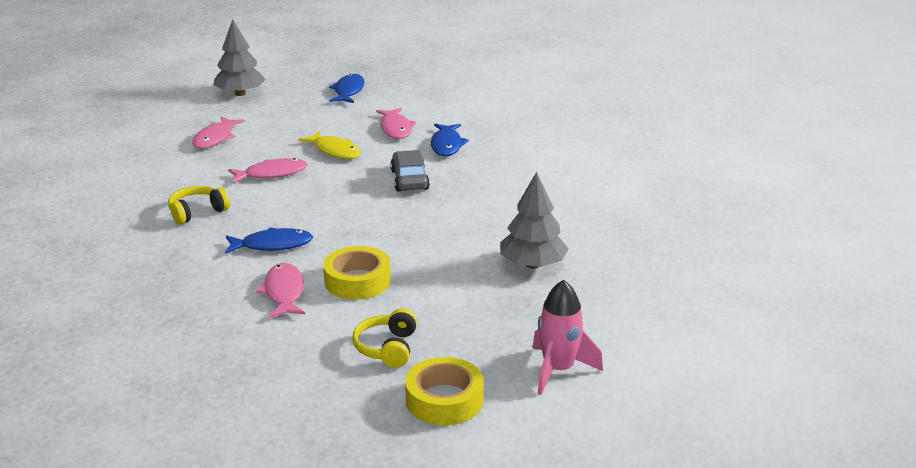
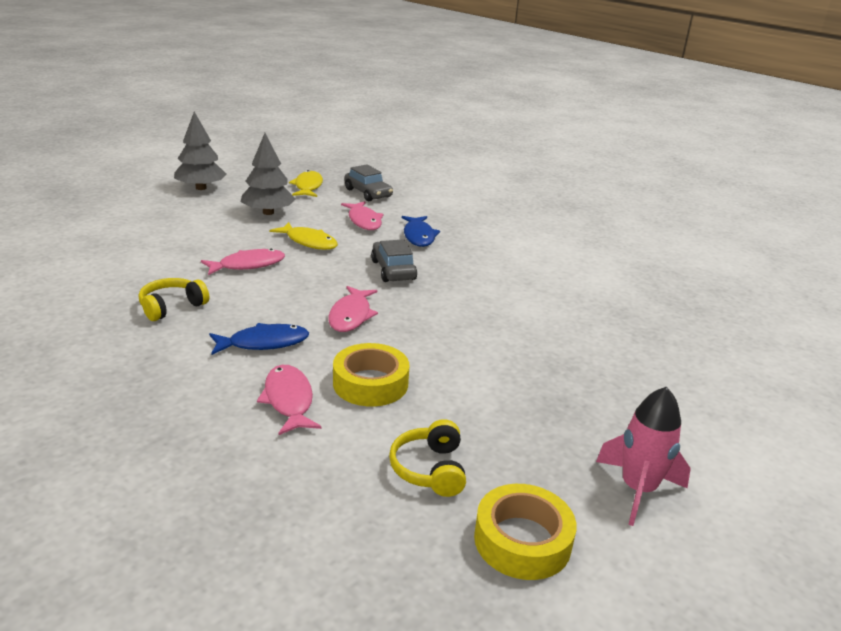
camera: 10 degrees left, 0 degrees up
pink fish [192,117,245,149] -> pink fish moved to [328,286,378,332]
blue fish [329,73,365,103] -> yellow fish [289,170,323,197]
grey tree [500,172,569,269] -> grey tree moved to [240,133,296,215]
none -> grey car [344,164,393,201]

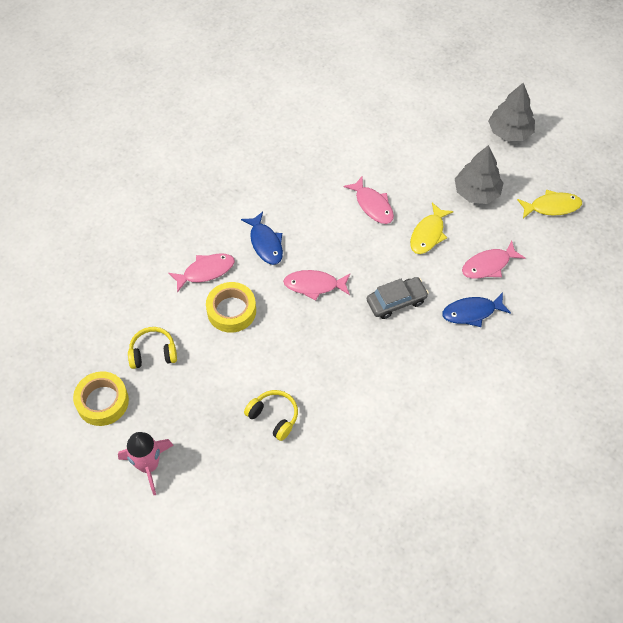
camera: 85 degrees right, 30 degrees up
yellow headphones [139,278,209,321] -> yellow headphones moved to [244,390,298,441]
grey car [344,164,393,201] -> none

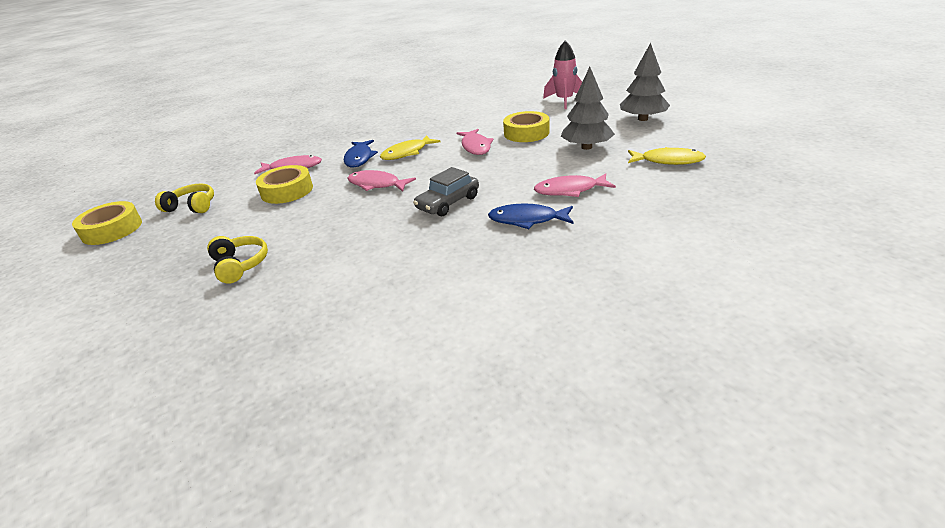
camera: 25 degrees right, 25 degrees down
pink rocket [118,432,174,495] -> pink rocket moved to [543,41,582,109]
grey car [367,277,429,319] -> grey car turned 135 degrees clockwise [413,167,479,216]
yellow fish [410,202,454,254] -> yellow fish moved to [380,135,441,160]
none -> yellow tape [503,111,549,142]

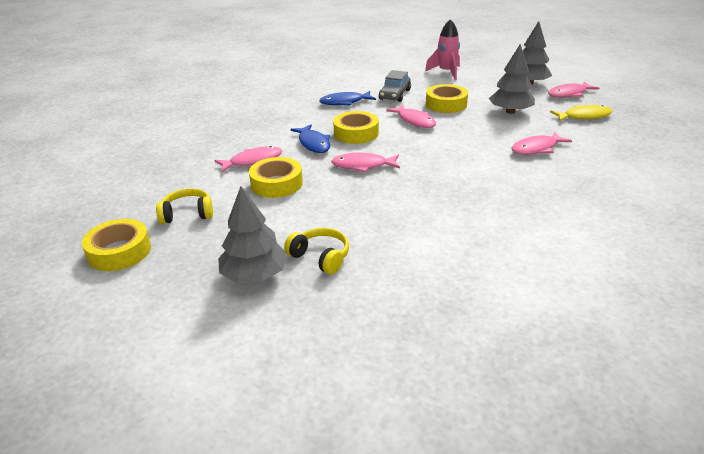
camera: 25 degrees left, 0 degrees up
yellow fish [380,135,441,160] -> yellow tape [333,111,379,144]
grey car [413,167,479,216] -> grey car moved to [379,70,411,102]
blue fish [488,204,574,229] -> blue fish moved to [319,91,376,106]
none -> grey tree [218,186,288,283]
none -> pink fish [548,81,599,98]

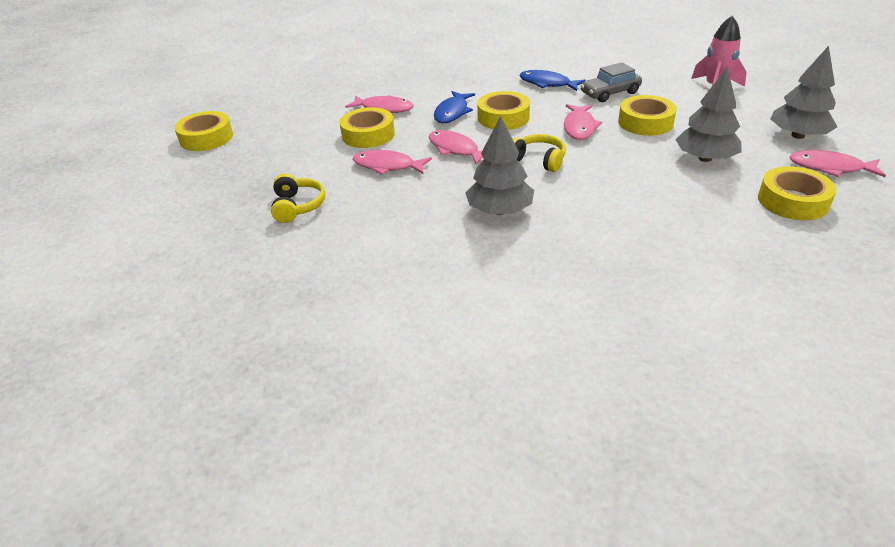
camera: 45 degrees right, 5 degrees up
yellow headphones [156,188,213,224] -> yellow headphones moved to [512,134,566,172]
grey tree [218,186,288,283] -> grey tree moved to [465,116,534,215]
pink fish [511,131,572,155] -> pink fish moved to [353,150,432,175]
yellow fish [550,105,613,121] -> yellow tape [758,166,837,220]

